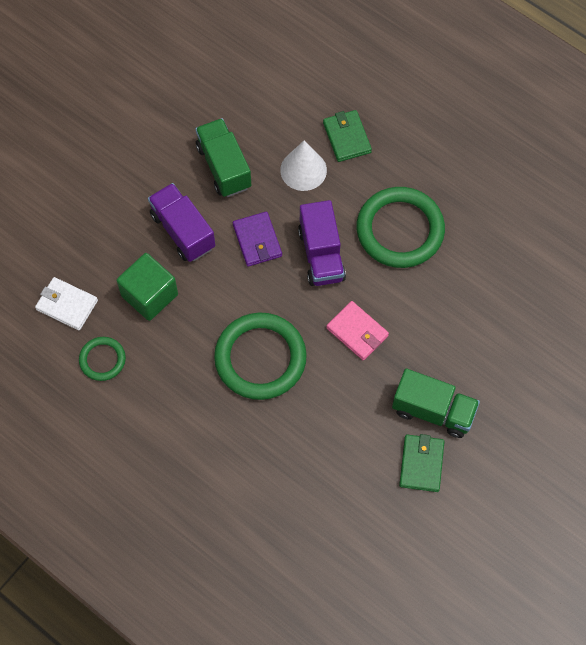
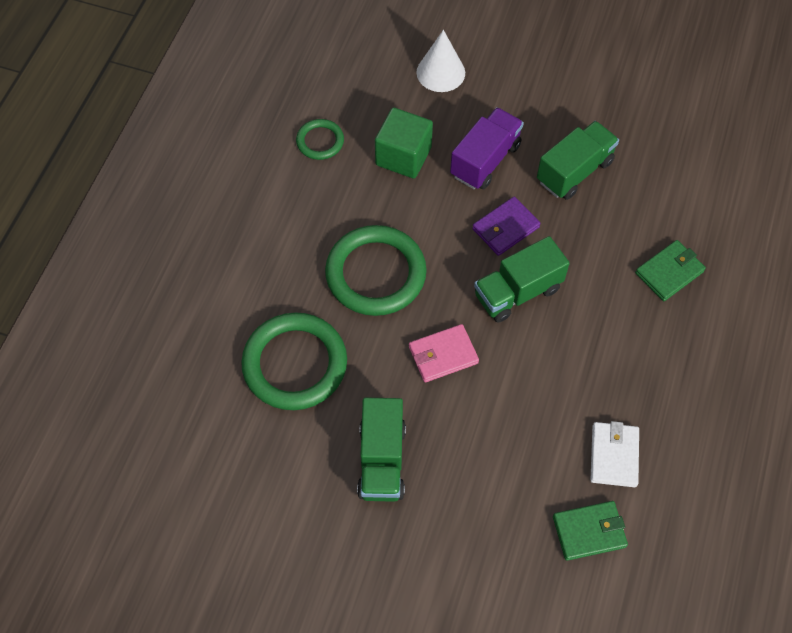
camera: 70 degrees right, 5 degrees down
white wallet [35,277,98,331] -> white wallet moved to [591,421,639,487]
white cone [280,141,327,191] -> white cone moved to [417,30,465,92]
purple truck [298,200,346,286] -> green truck [474,236,570,323]
pink wallet [326,301,389,361] -> pink wallet turned 45 degrees clockwise [409,324,479,382]
green ring [357,187,445,268] -> green ring moved to [241,312,347,410]
green wallet [399,434,445,492] -> green wallet moved to [553,501,628,561]

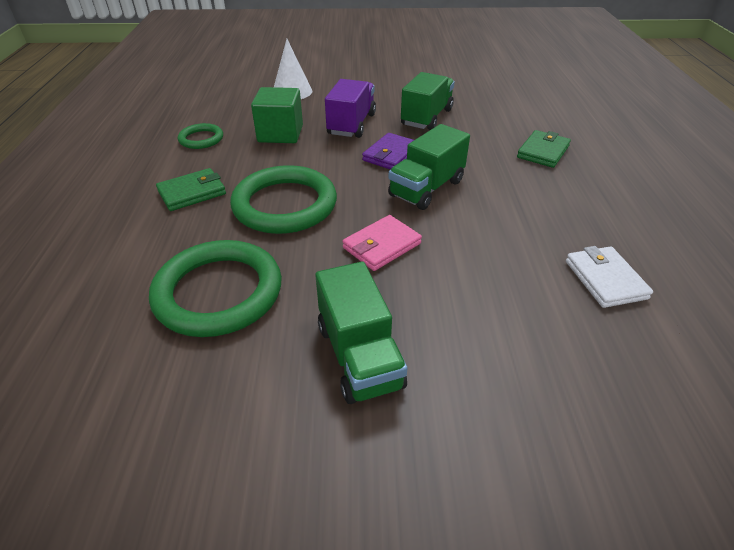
camera: 20 degrees left, 20 degrees down
green wallet [553,501,628,561] -> green wallet moved to [156,168,226,211]

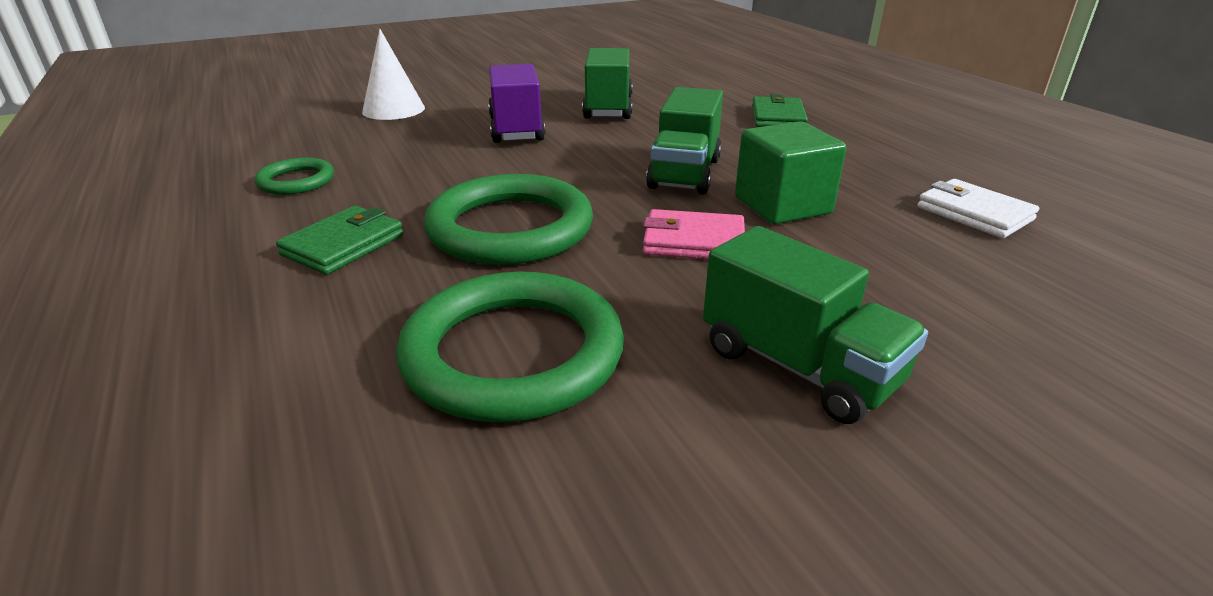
camera: 25 degrees left, 10 degrees down
green cube [251,87,303,143] -> green cube moved to [735,121,846,224]
pink wallet [342,215,422,271] -> pink wallet turned 75 degrees clockwise [643,209,745,259]
purple wallet [362,133,414,170] -> none

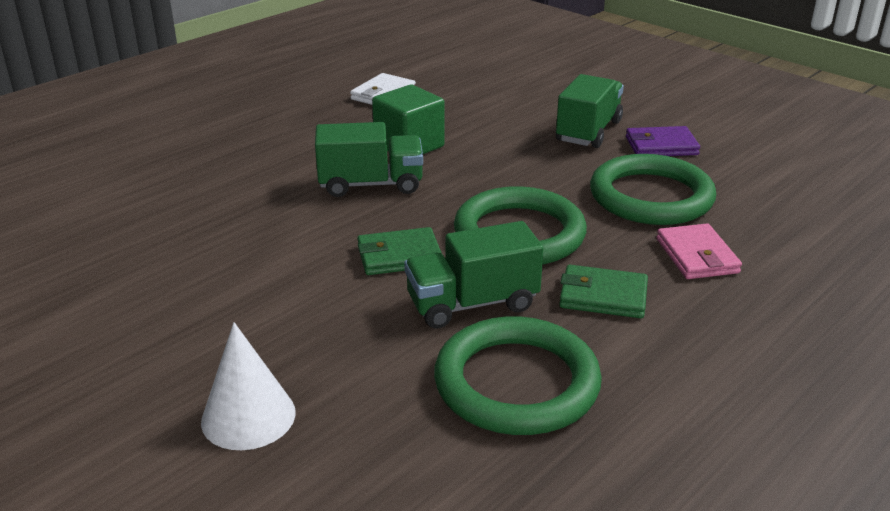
camera: 110 degrees left, 0 degrees up
green ring [255,158,334,195] -> green ring [434,316,602,435], size x1.97
purple truck [488,64,545,143] -> none
green truck [582,48,632,119] -> green truck moved to [404,221,543,328]
pink wallet [643,209,745,259] -> pink wallet moved to [656,224,742,279]
green wallet [752,94,808,127] -> green wallet moved to [357,227,442,275]
none -> purple wallet [626,126,700,156]

